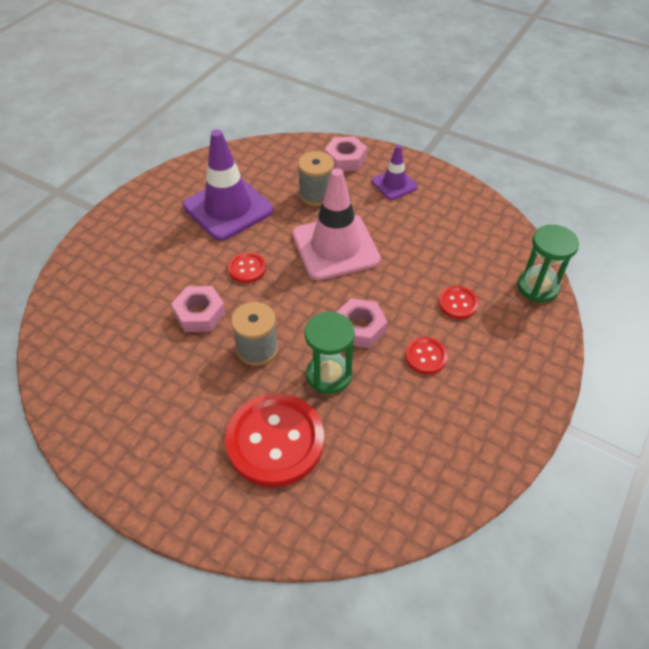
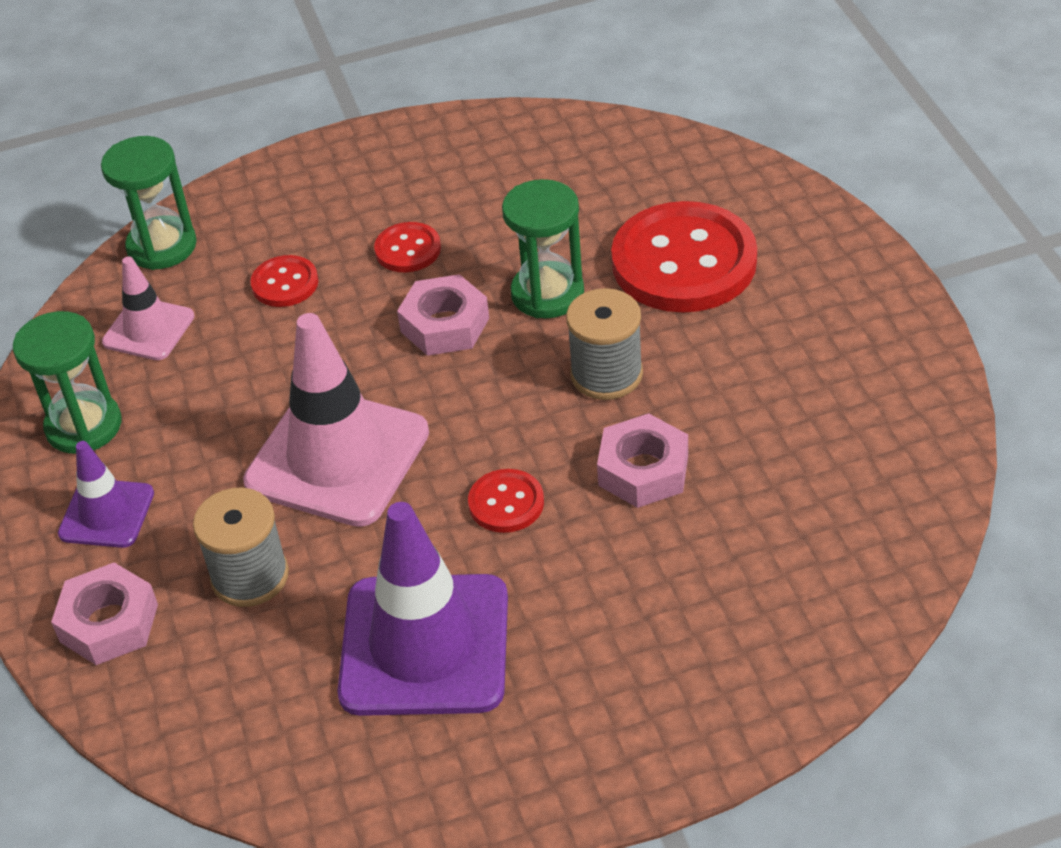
camera: 135 degrees left, 5 degrees down
none -> green hourglass [13,311,122,454]
none -> pink traffic cone [102,256,194,360]

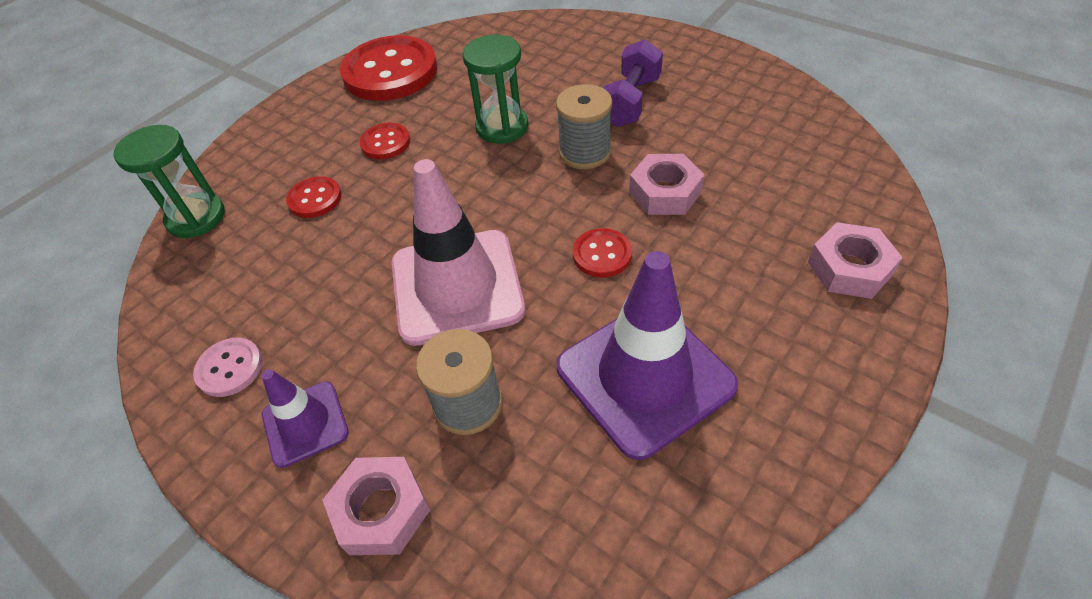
camera: 35 degrees left, 5 degrees up
green hourglass [13,311,122,454] -> pink button [193,338,263,397]
pink traffic cone [102,256,194,360] -> none
pink nut [397,274,489,356] -> pink nut moved to [808,222,903,299]
red button [611,201,757,313] -> red button moved to [340,35,438,101]
none -> purple dumbbell [603,39,663,127]

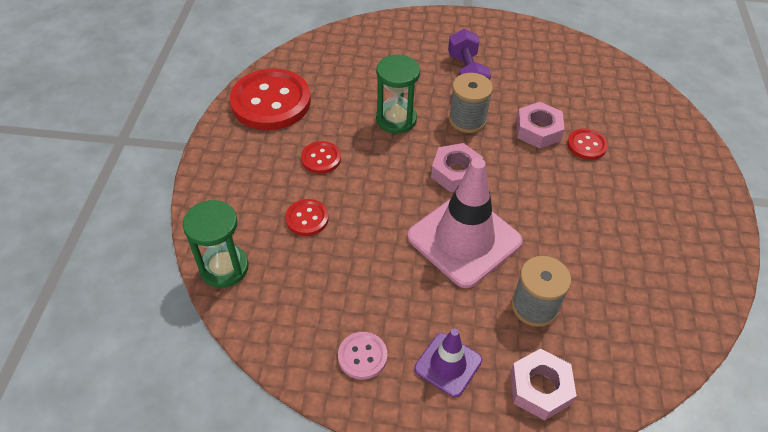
camera: 35 degrees left, 0 degrees up
purple traffic cone [557,251,738,460] -> none
red button [573,228,632,277] -> red button moved to [567,128,608,160]
pink nut [808,222,903,299] -> pink nut moved to [431,143,483,192]

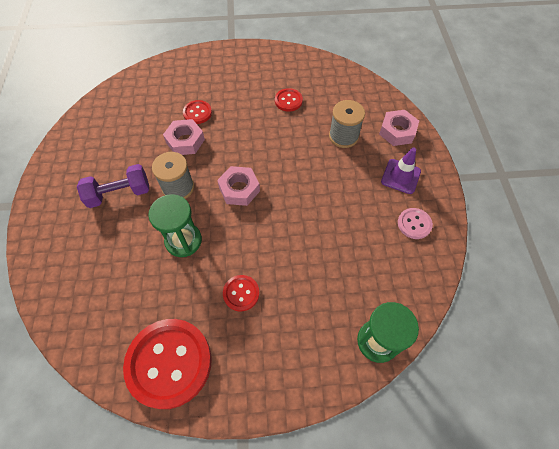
camera: 100 degrees left, 10 degrees up
red button [285,199,329,236] -> red button moved to [275,88,303,112]
pink traffic cone [407,158,523,288] -> none

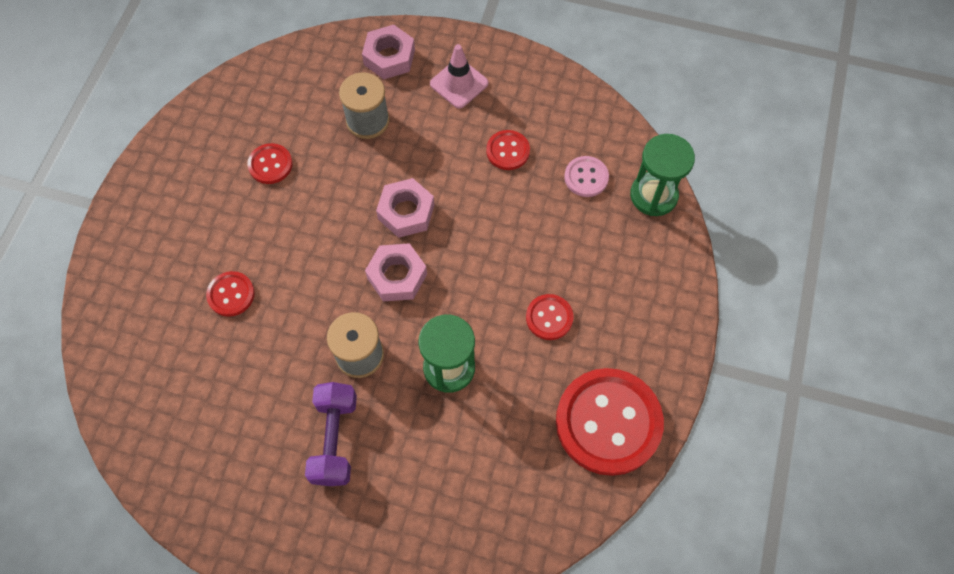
camera: 70 degrees left, 5 degrees up
pink nut [163,119,205,155] -> pink nut moved to [376,178,434,238]
purple traffic cone [381,147,421,194] -> pink traffic cone [430,44,488,109]
pink button [398,208,433,239] -> pink button moved to [564,156,609,197]
none -> red button [486,130,530,170]

